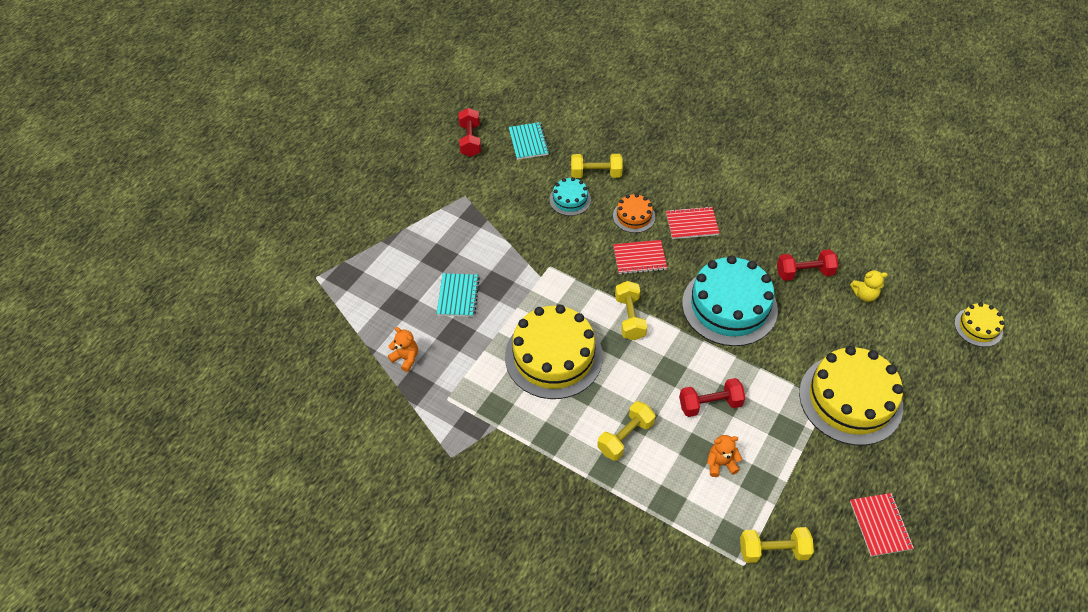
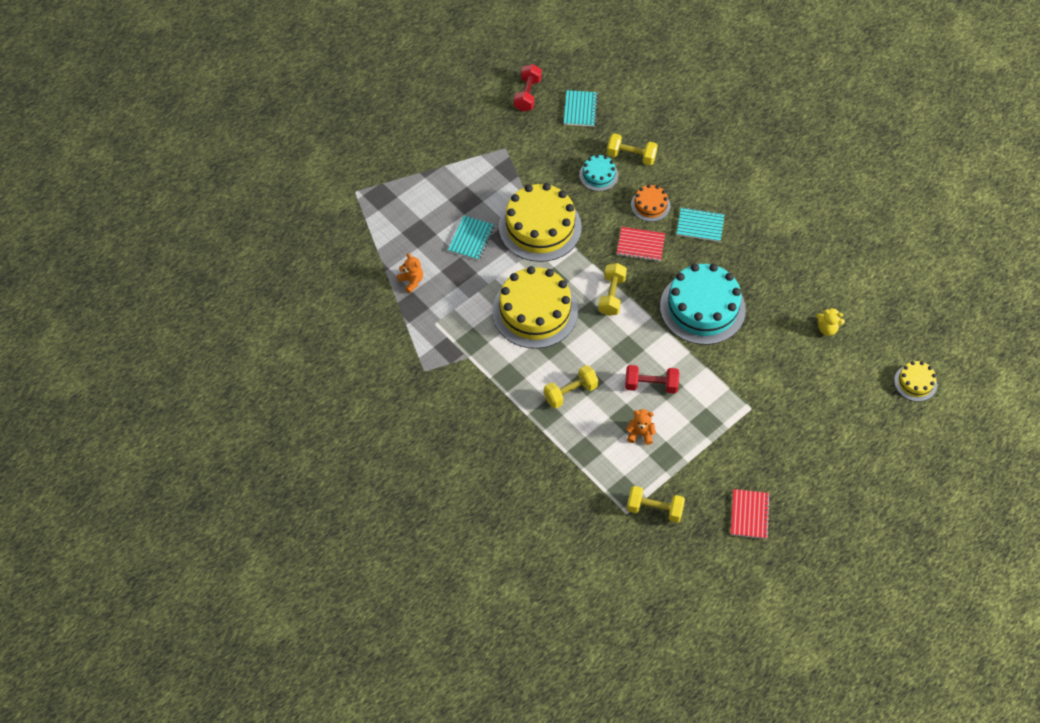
camera: 15 degrees right, 5 degrees up
red notebook [666,206,719,239] -> turquoise notebook [677,207,725,242]
red dumbbell [777,249,838,281] -> none
yellow cake [799,346,903,445] -> yellow cake moved to [499,183,582,262]

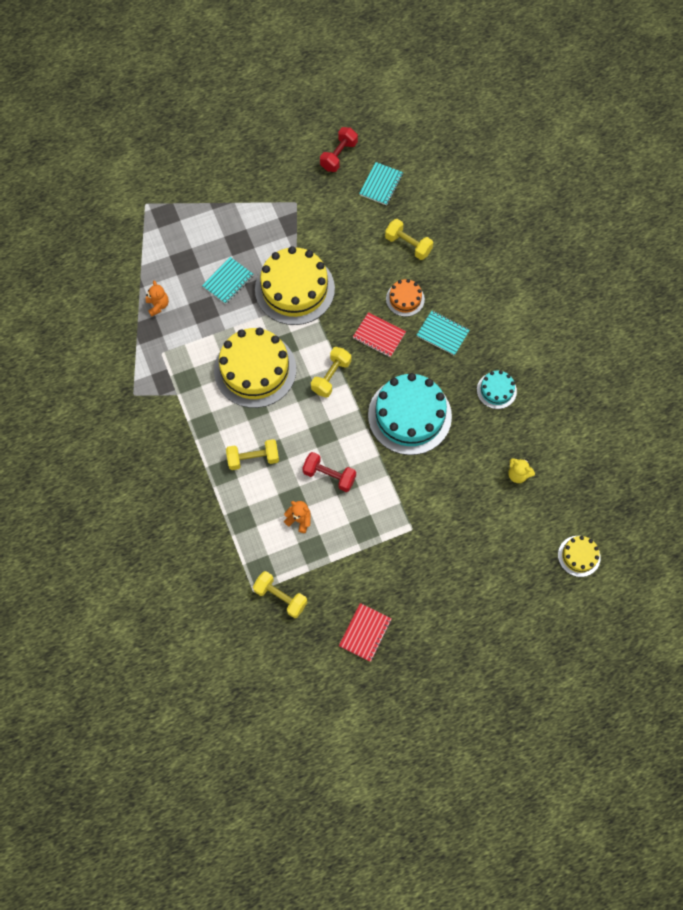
camera: 20 degrees right, 10 degrees up
turquoise cake [579,154,618,191] -> turquoise cake moved to [477,370,517,409]

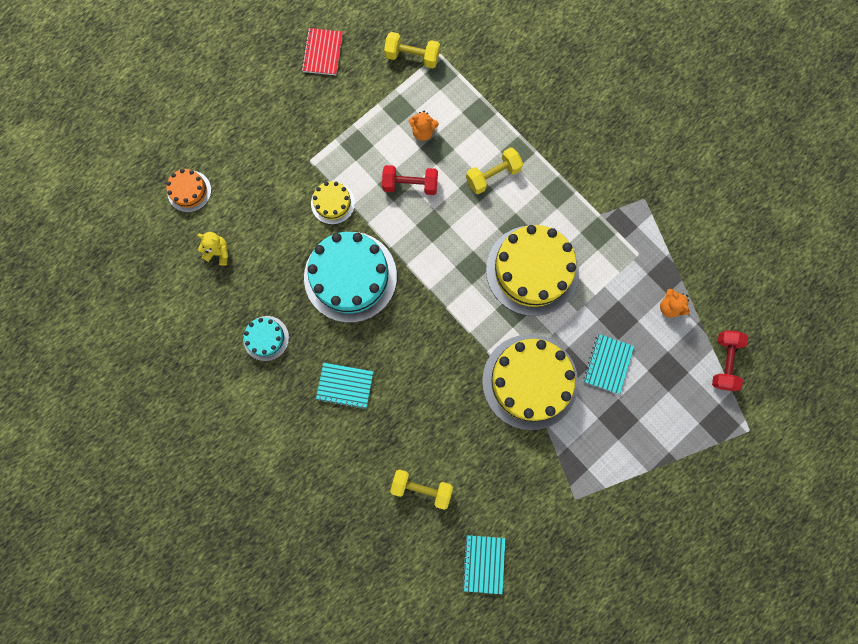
camera: 160 degrees right, 10 degrees up
yellow dumbbell [311,347,351,397] -> none
red dumbbell [320,127,358,172] -> red dumbbell moved to [712,330,748,391]
red notebook [353,312,406,357] -> none
orange cake [386,279,425,317] -> orange cake moved to [166,169,211,212]
yellow cake [558,536,601,577] -> yellow cake moved to [311,181,355,225]

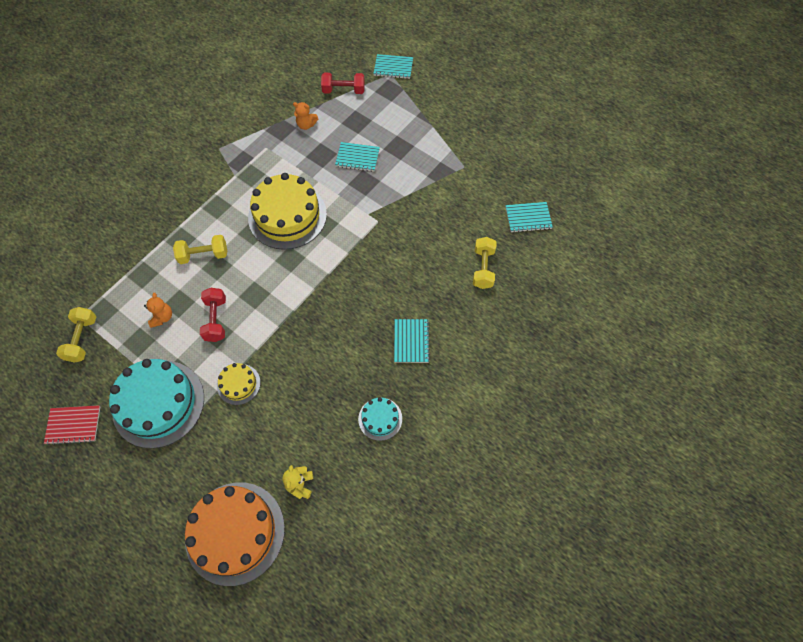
camera: 100 degrees left, 15 degrees down
orange cake [166,169,211,212] -> orange cake [185,482,285,586], size x2.07
turquoise cake [304,232,397,323] -> turquoise cake moved to [109,359,204,448]
yellow dumbbell [466,147,523,194] -> yellow dumbbell turned 60 degrees counterclockwise [173,235,227,264]
yellow cake [482,334,578,430] -> none
orange teddy bear [660,289,690,318] -> orange teddy bear turned 60 degrees clockwise [293,102,318,130]
none -> turquoise notebook [373,54,413,79]

